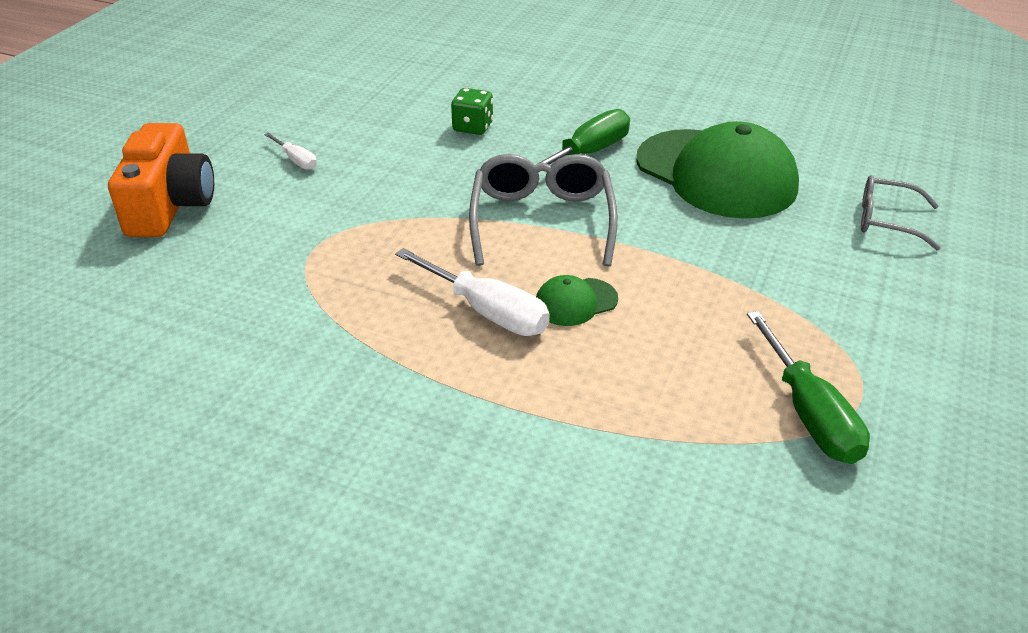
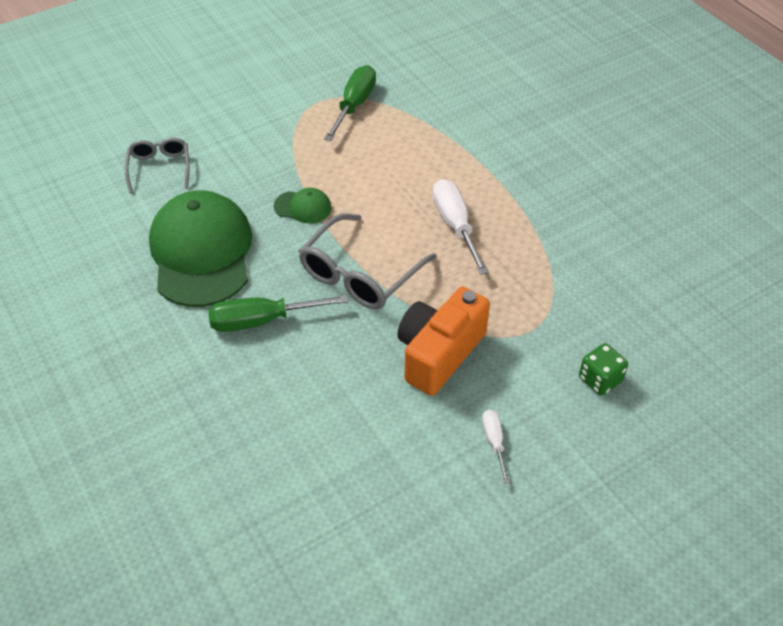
camera: 145 degrees left, 10 degrees up
orange camera [108,123,214,237] -> orange camera moved to [397,287,490,396]
green dice [451,88,493,135] -> green dice moved to [579,343,628,396]
green cap [536,275,618,326] -> green cap moved to [274,188,332,223]
grey glasses [861,175,941,250] -> grey glasses turned 150 degrees counterclockwise [125,138,189,194]

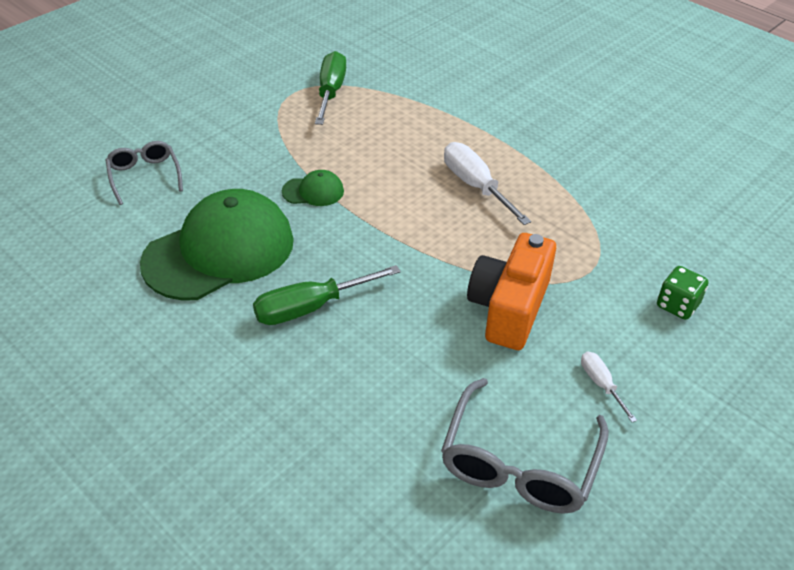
camera: 15 degrees left, 5 degrees down
green cap [149,190,252,307] -> green cap turned 75 degrees clockwise [140,189,294,300]
grey glasses [299,213,437,310] -> grey glasses moved to [441,378,609,514]

